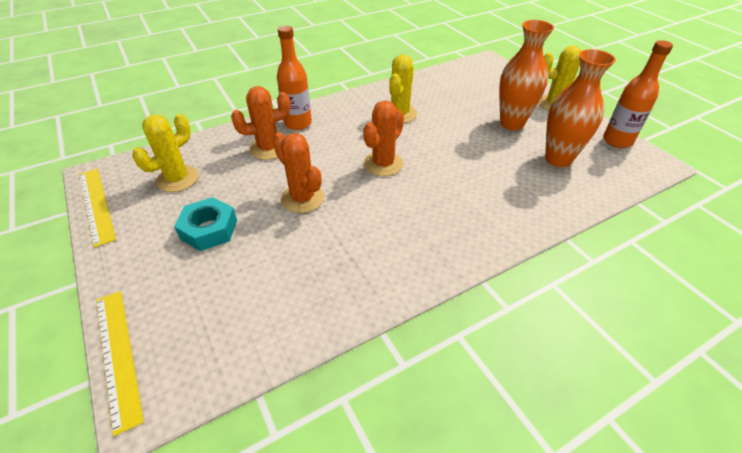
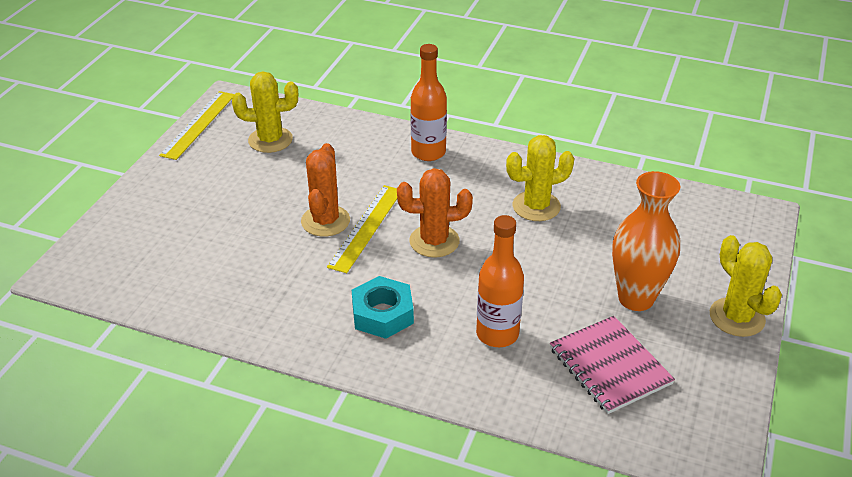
camera: 50 degrees right, 5 degrees down
yellow ruler [96,291,144,436] -> yellow ruler moved to [327,185,397,273]
turquoise nut [174,197,237,251] -> turquoise nut moved to [352,276,414,339]
orange cactus [231,86,290,160] -> none
orange vase [545,49,616,167] -> pink notebook [550,316,675,414]
orange bottle [603,40,673,148] -> orange bottle moved to [476,215,524,347]

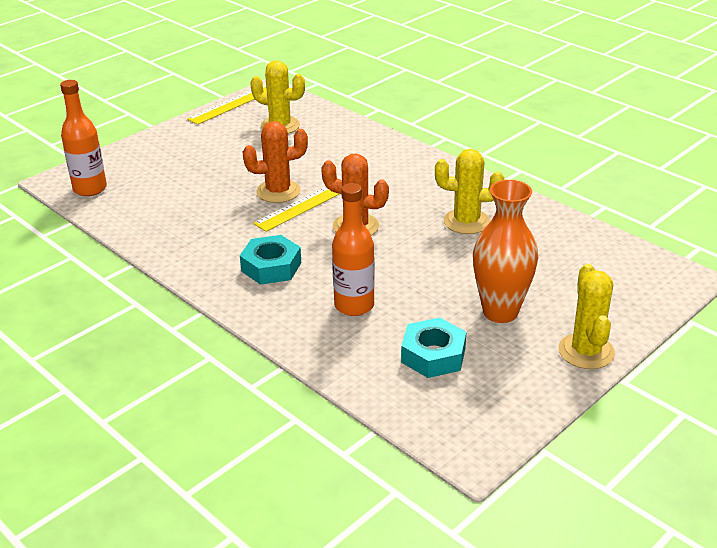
camera: 25 degrees right, 5 degrees down
orange cactus [301,143,350,237] -> orange cactus turned 45 degrees clockwise [242,121,308,203]
orange bottle [410,44,447,161] -> orange bottle moved to [60,80,107,196]
pink notebook [550,316,675,414] -> turquoise nut [401,318,466,378]

